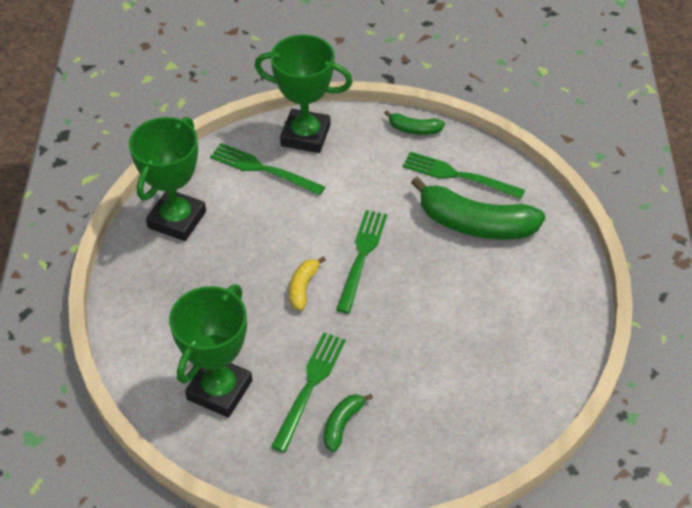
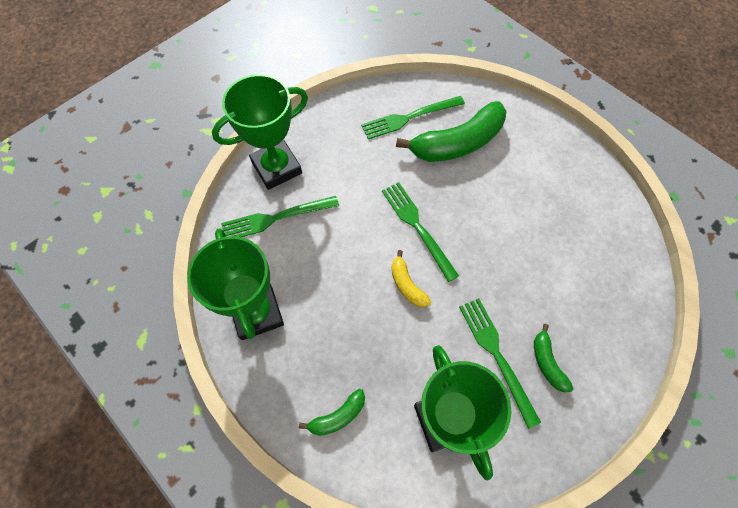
camera: 45 degrees left, 15 degrees up
green banana [384,110,445,135] -> green banana moved to [299,389,365,436]

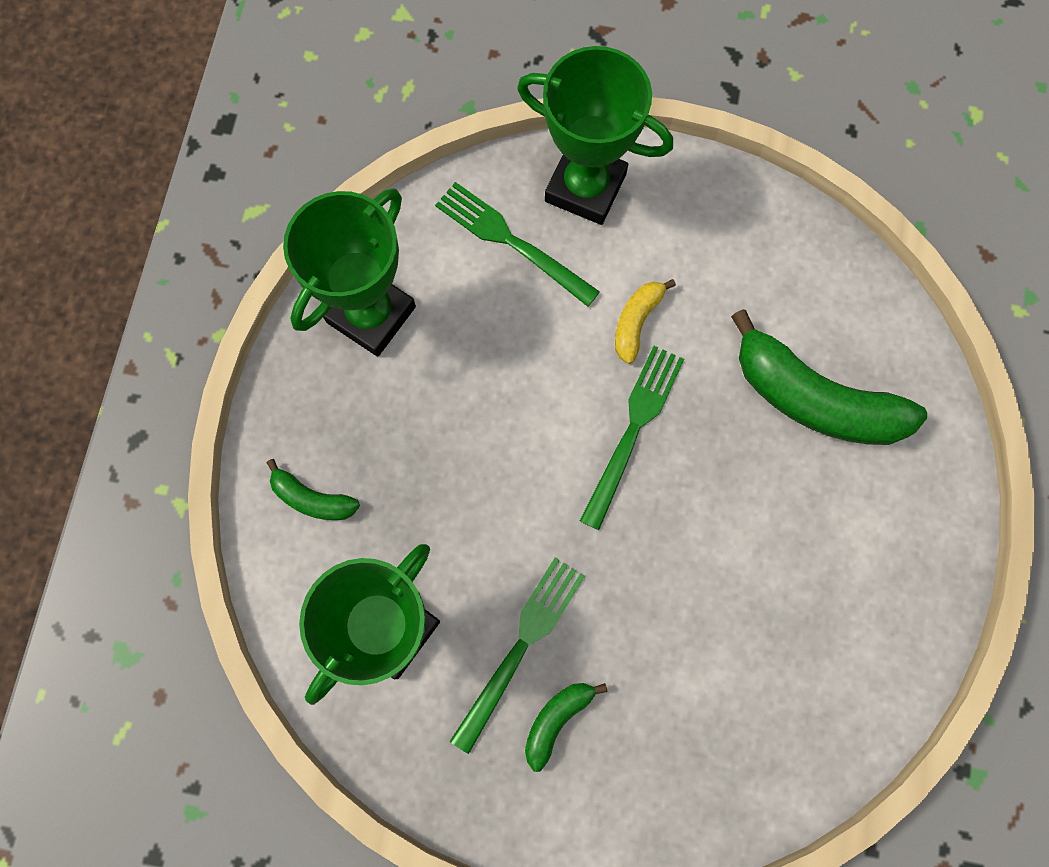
camera: 55 degrees right, 10 degrees up
green fork [361,96,465,139] -> none
yellow banana [392,250,431,307] -> yellow banana moved to [615,279,676,364]

